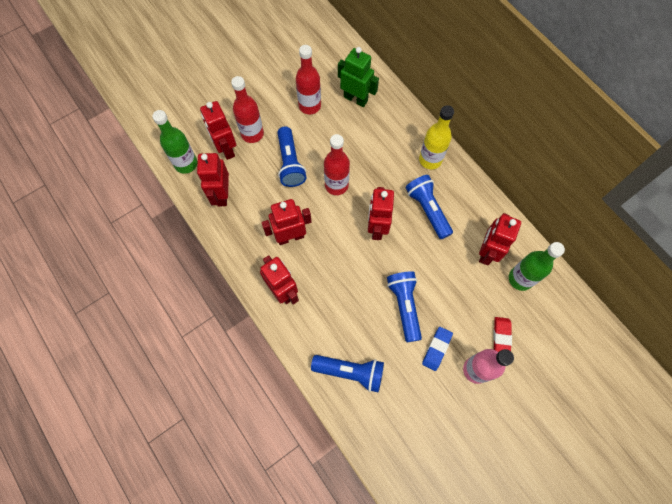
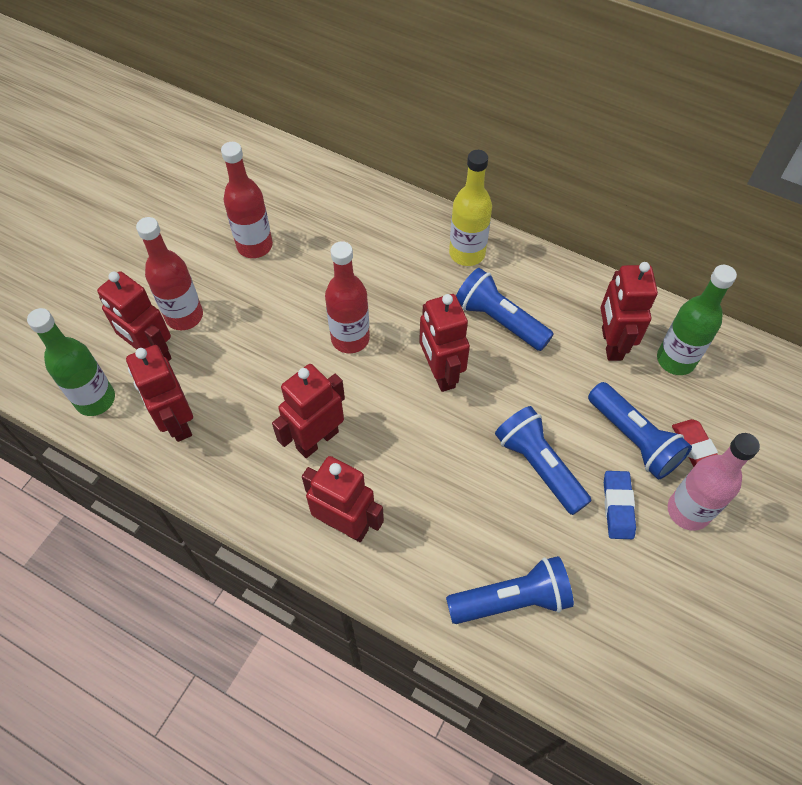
camera: 25 degrees left, 10 degrees down
blue flashlight [277,126,307,187] -> blue flashlight moved to [588,382,692,479]
green robot [338,47,379,107] -> none

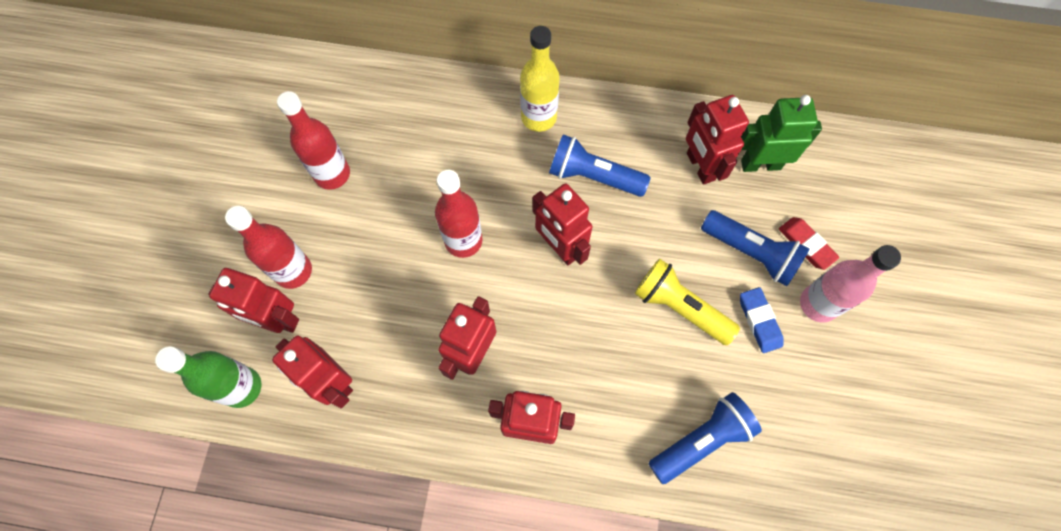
camera: 20 degrees left, 10 degrees up
blue flashlight [495,406,591,515] -> yellow flashlight [634,258,740,345]
green bottle [657,265,737,375] -> green robot [741,95,822,172]

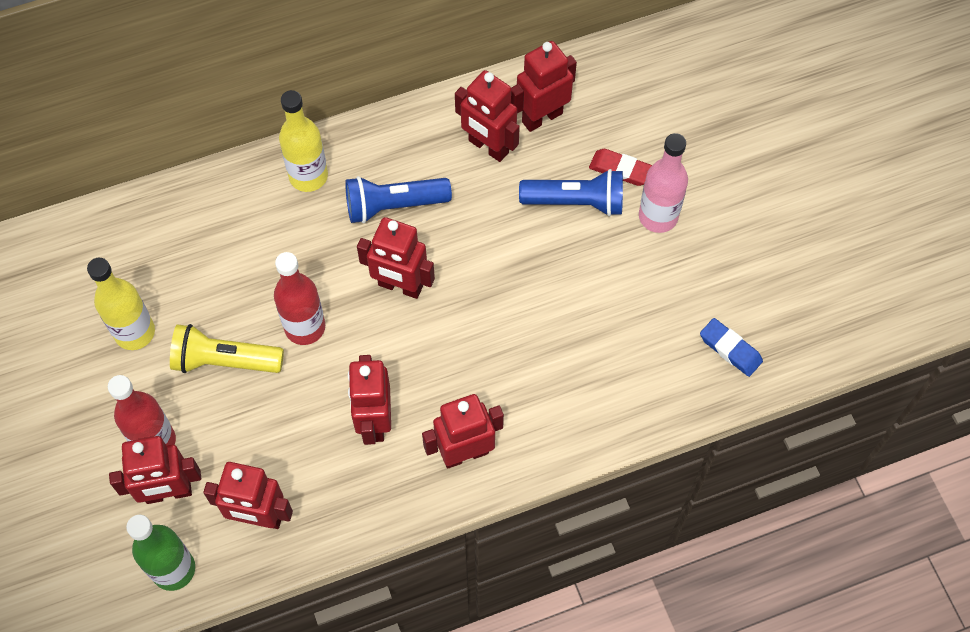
camera: 30 degrees left, 5 degrees down
red bottle [277,91,350,190] -> yellow bottle [87,258,155,350]
yellow flashlight [634,258,740,345] -> yellow flashlight moved to [170,324,284,373]
blue flashlight [648,392,762,484] -> none
blue eraser [740,287,784,353] -> blue eraser moved to [700,318,763,377]
green robot [741,95,822,172] -> red robot [510,41,577,132]

